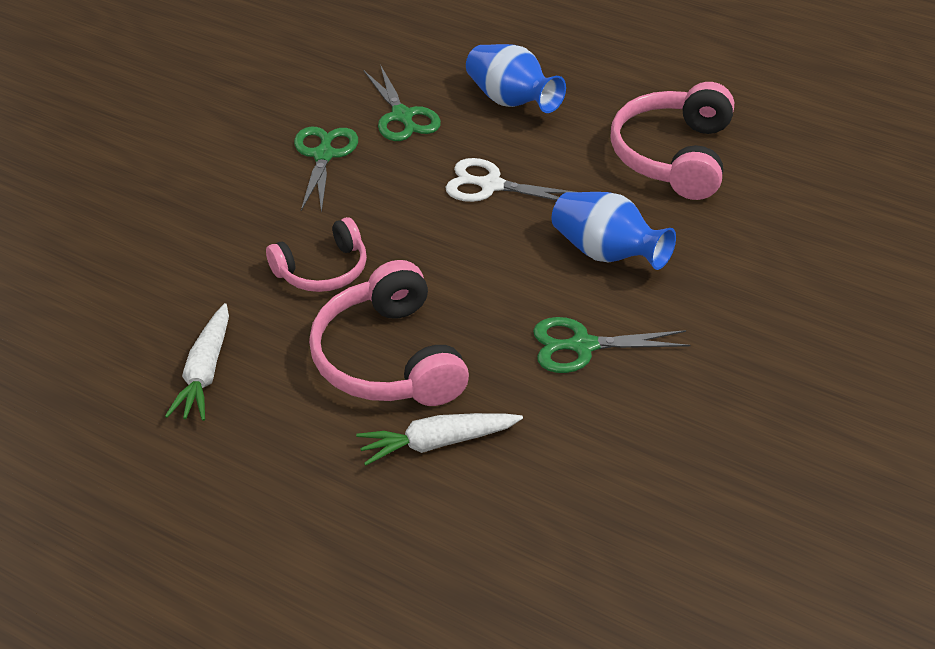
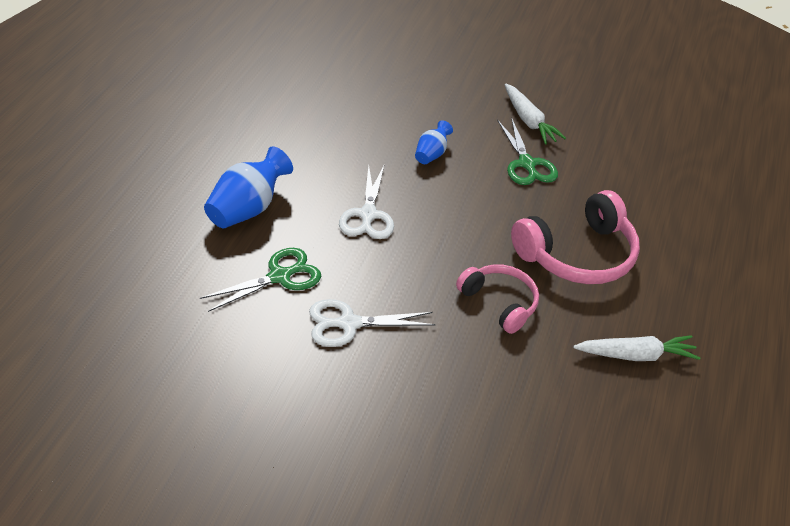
camera: 105 degrees left, 0 degrees up
green scissors [294,126,358,214] -> white scissors [309,299,436,347]
white carrot [356,413,523,466] -> white carrot moved to [505,83,566,144]
blue vase [551,192,676,270] -> blue vase [415,120,453,164], size x0.57
pink headphones [611,82,734,200] -> none

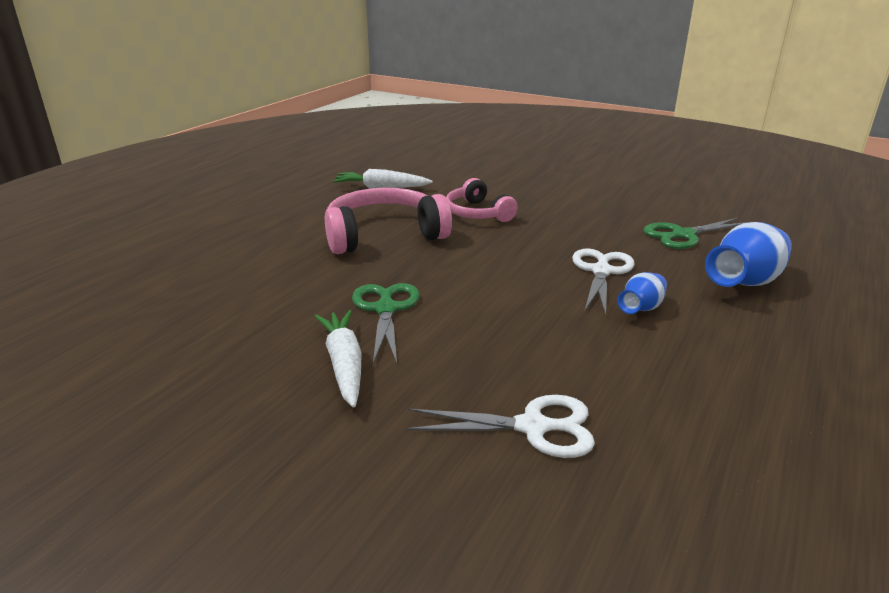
camera: 165 degrees left, 15 degrees down
white scissors [309,299,436,347] -> white scissors moved to [406,395,595,458]
blue vase [415,120,453,164] -> blue vase moved to [617,272,667,314]

